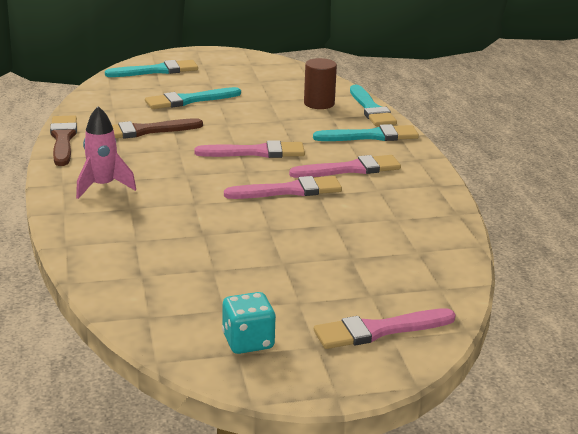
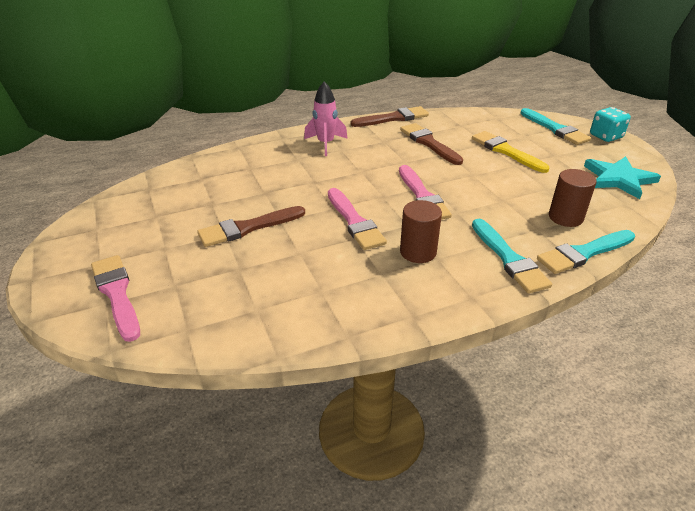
camera: 80 degrees right, 10 degrees up
turquoise brush [145,87,241,109] -> yellow brush [472,131,549,173]
turquoise dice [222,292,276,354] -> turquoise dice moved to [590,107,631,142]
pink brush [289,155,401,178] -> brown cylinder [400,200,442,263]
none -> brown brush [197,206,305,247]
none -> turquoise star [584,156,661,199]

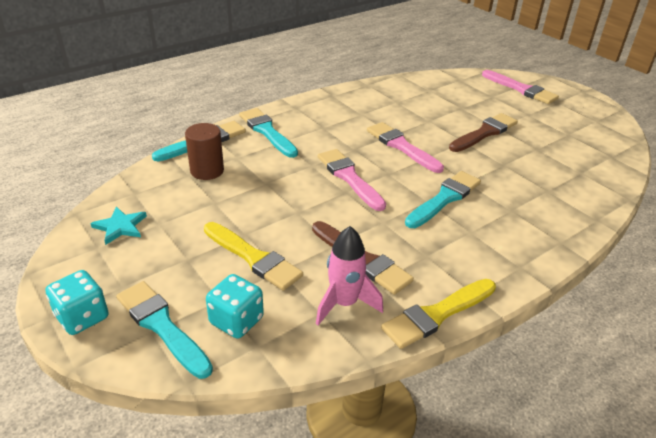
camera: 165 degrees right, 0 degrees up
pink rocket [304,81,348,156] -> pink rocket moved to [316,226,383,325]
brown brush [351,106,429,127] -> yellow brush [381,279,496,349]
brown cylinder [400,200,442,263] -> none
turquoise star [584,156,661,199] -> turquoise star [90,207,147,245], size x0.61
none -> turquoise dice [206,274,264,339]
none -> turquoise brush [405,171,481,228]

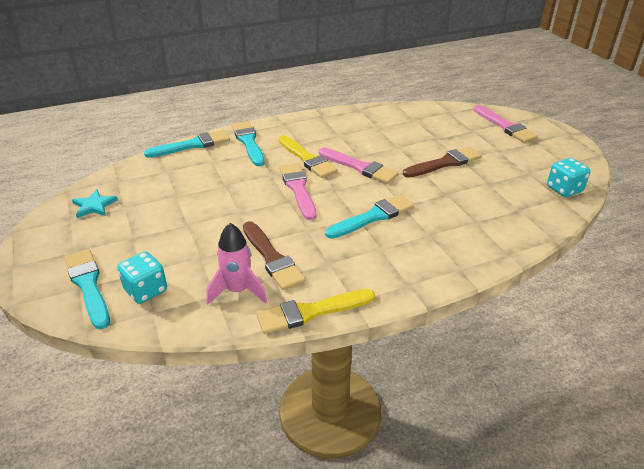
camera: 15 degrees right, 0 degrees up
turquoise dice [46,270,109,335] -> turquoise dice moved to [547,158,591,197]
brown cylinder [185,123,224,180] -> none
yellow brush [204,222,303,291] -> yellow brush moved to [278,135,338,178]
pink brush [367,122,444,173] -> pink brush turned 150 degrees clockwise [319,147,398,184]

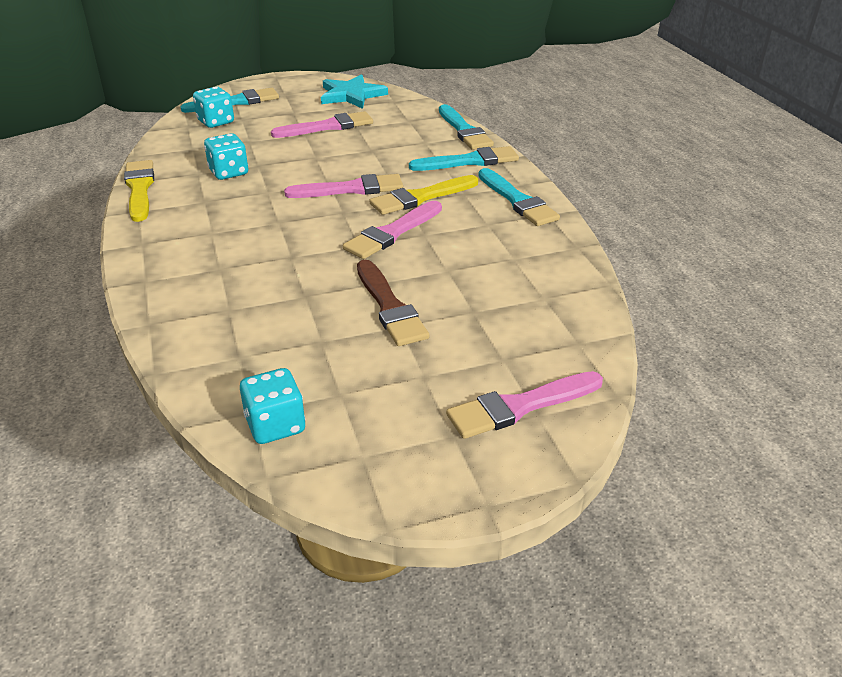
camera: 95 degrees right, 0 degrees up
turquoise star [72,189,118,218] -> turquoise star [321,74,388,109], size x1.64
pink rocket [206,223,267,305] -> none
brown brush [243,221,305,290] -> turquoise dice [204,133,248,180]
turquoise brush [325,194,414,239] -> turquoise brush moved to [478,168,560,226]
none -> pink brush [271,111,373,138]

